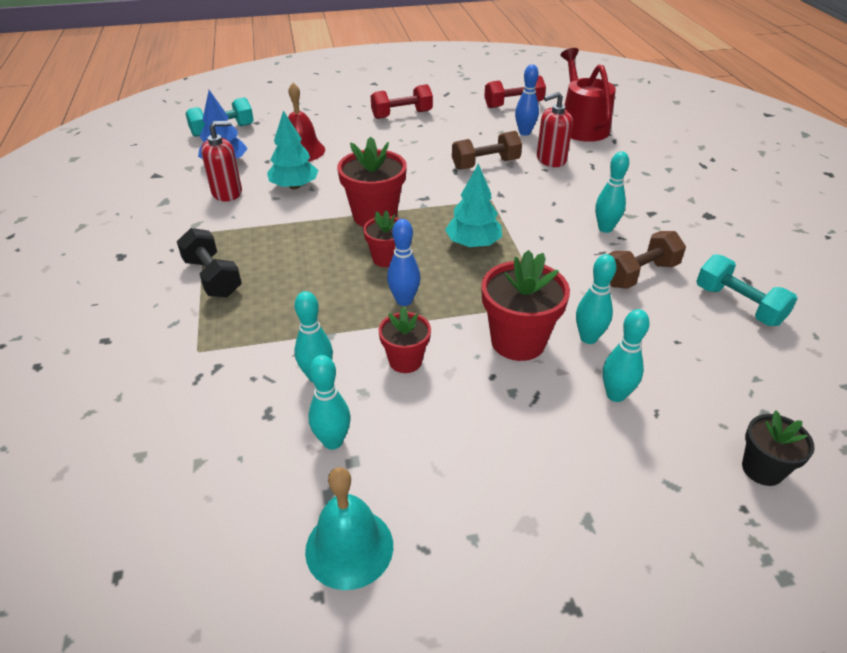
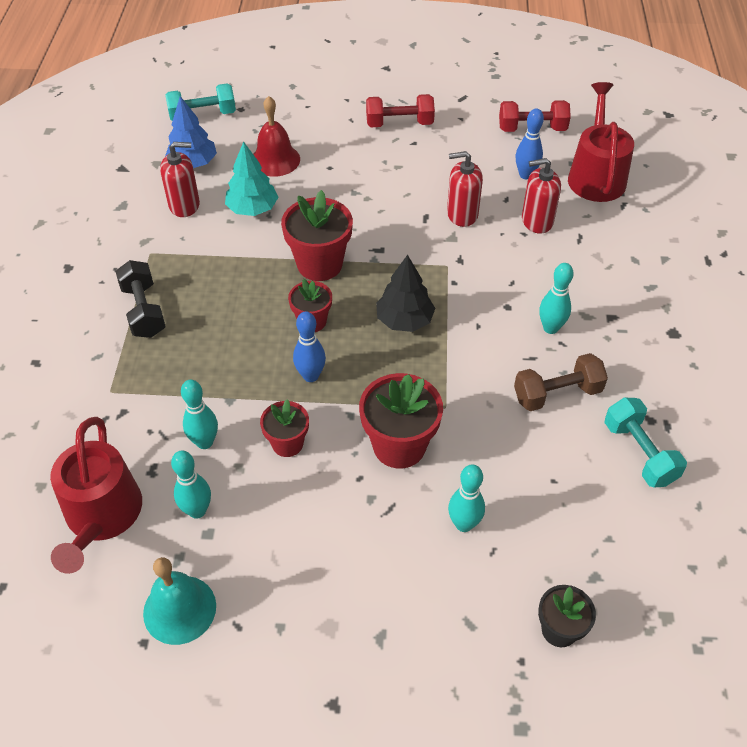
camera: 15 degrees right, 10 degrees up
turquoise tree [445,164,502,248] -> black tree [376,255,435,332]
brown dumbbell [452,131,522,170] -> red soap dispenser [447,151,483,227]
turquoise bowling pin [576,254,616,344] -> none
none -> red watering can [50,417,142,574]

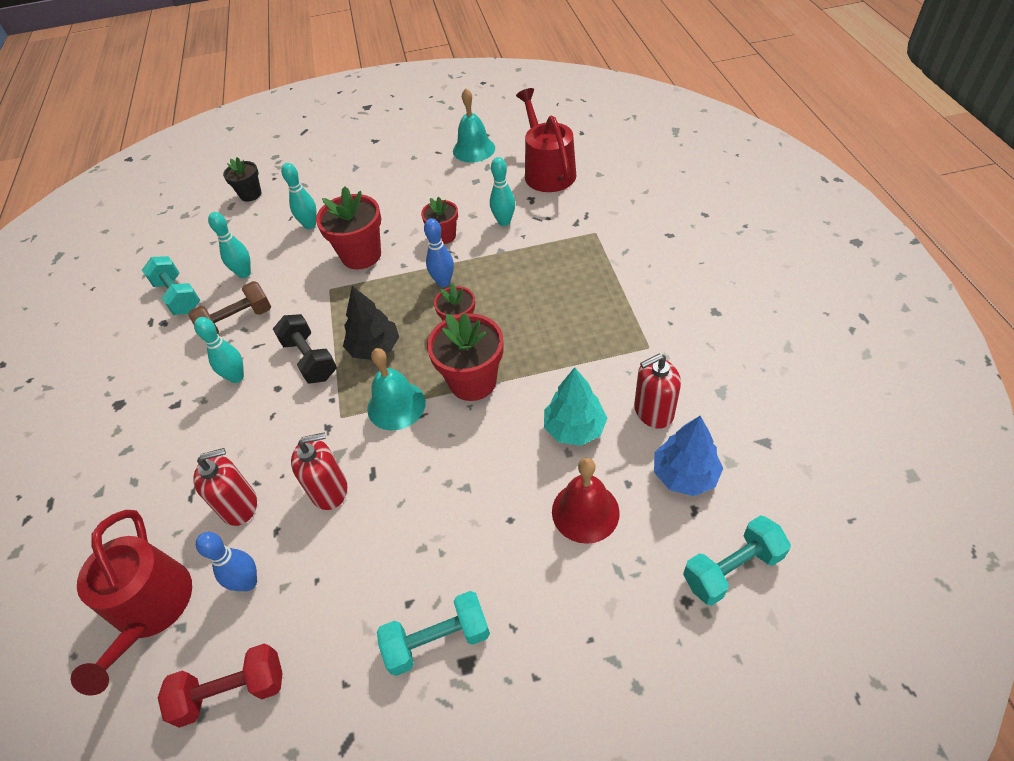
camera: 170 degrees right, 0 degrees up
black dumbbell [115,260,166,338] -> black dumbbell moved to [273,314,337,383]
turquoise bowling pin [171,451,211,519] -> turquoise bowling pin moved to [208,212,251,278]
red dumbbell [366,94,435,127] -> turquoise dumbbell [377,591,490,676]
none -> turquoise bell [367,348,426,430]

